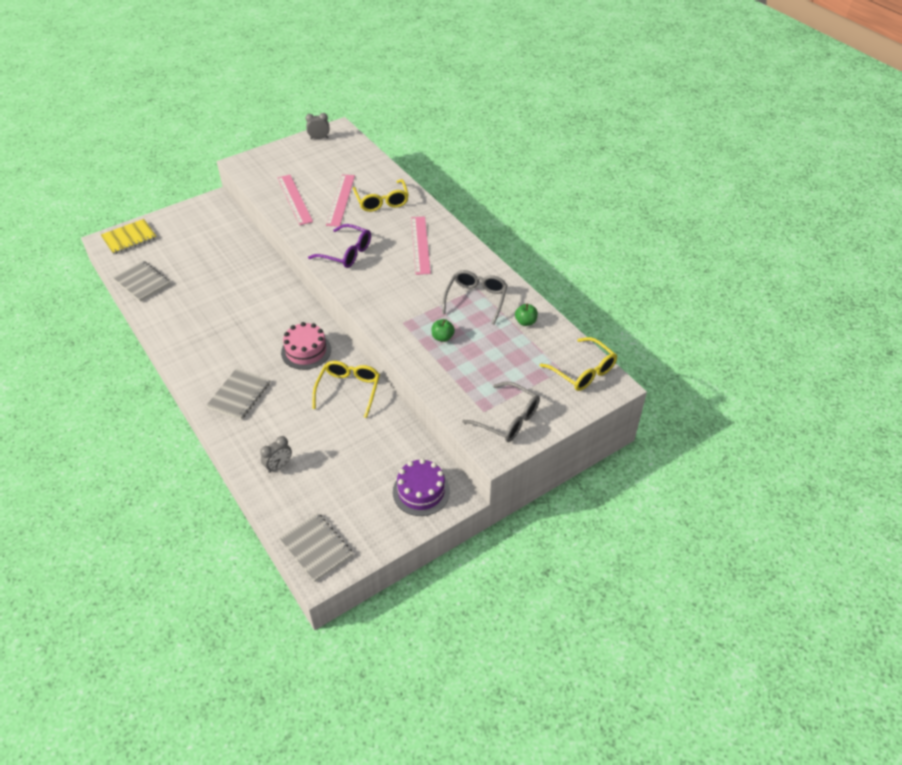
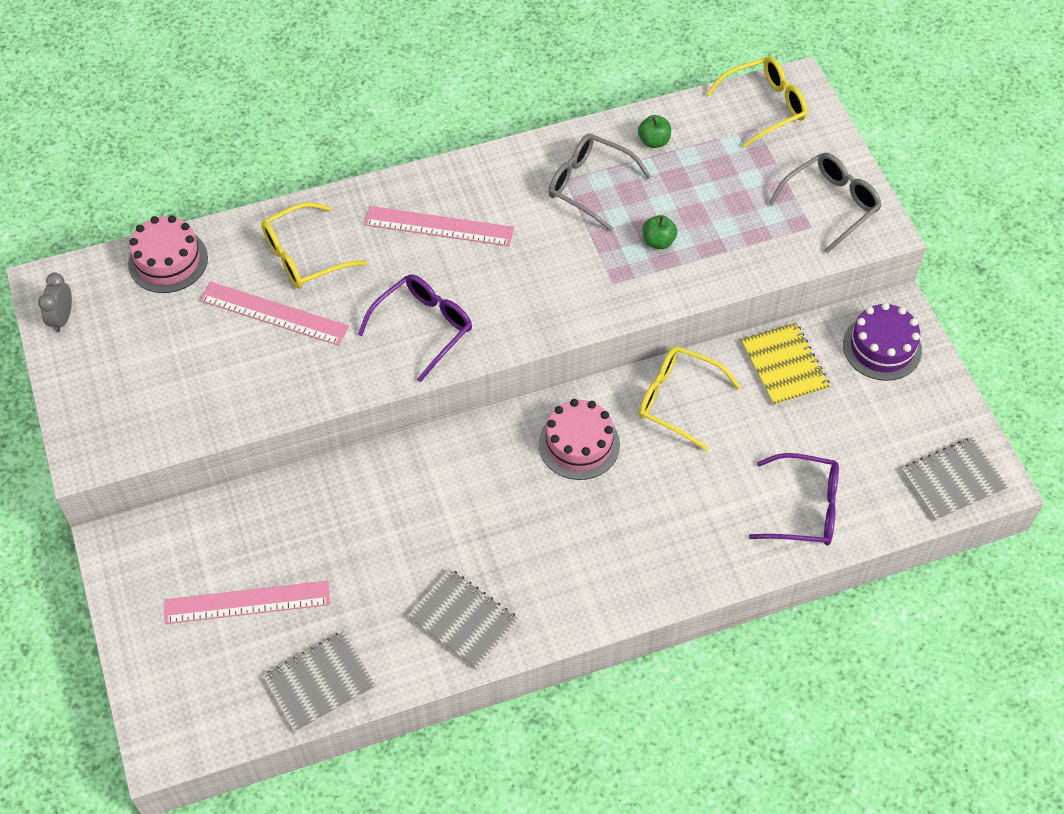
camera: 75 degrees left, 10 degrees up
yellow notebook [101,219,157,255] -> yellow notebook moved to [741,323,830,406]
grey notebook [206,368,270,420] -> grey notebook moved to [407,569,519,670]
grey clock [260,436,292,473] -> purple glasses [749,453,839,546]
pink ruler [277,175,313,225] -> pink ruler moved to [164,581,330,624]
yellow glasses [353,179,409,212] -> yellow glasses turned 150 degrees clockwise [261,202,367,289]
none -> pink cake [128,215,208,293]

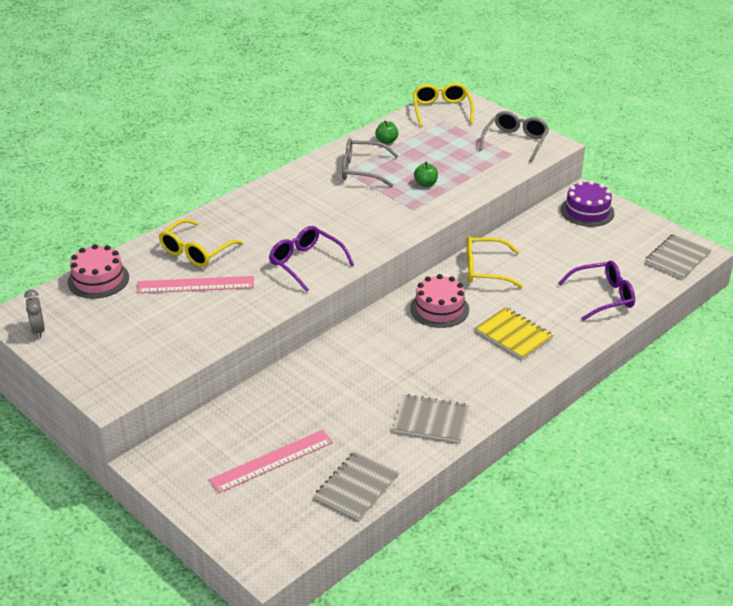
camera: 25 degrees left, 20 degrees down
purple glasses [358,274,472,382] -> purple glasses turned 60 degrees counterclockwise [269,226,354,292]
pink ruler [364,206,514,246] -> none
yellow glasses [706,57,808,148] -> yellow glasses turned 45 degrees counterclockwise [413,83,474,126]
yellow notebook [741,323,830,406] -> yellow notebook moved to [475,307,554,359]

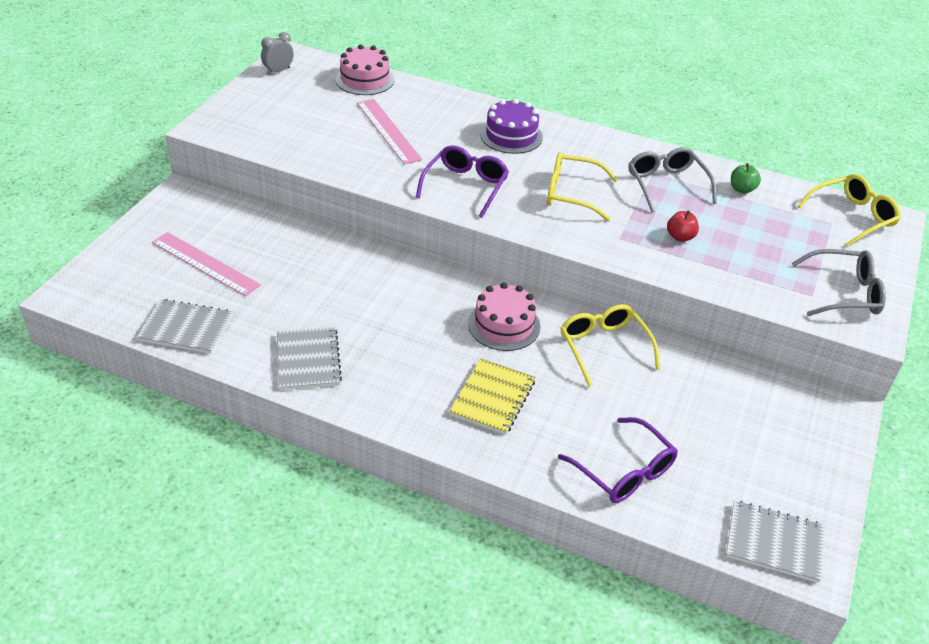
camera: 65 degrees right, 5 degrees up
yellow glasses [159,219,243,267] -> yellow glasses moved to [547,152,618,221]
green apple [414,162,438,187] -> red apple [667,210,699,242]
purple cake [561,180,614,227] -> purple cake moved to [480,99,543,154]

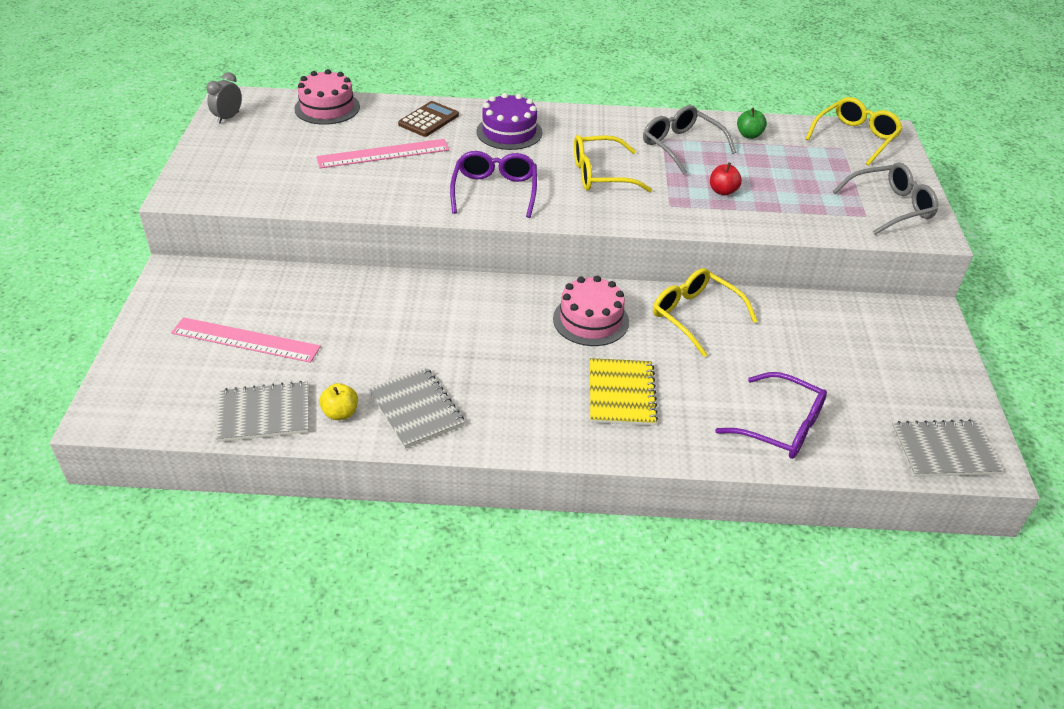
camera: 20 degrees left, 0 degrees up
pink ruler [357,99,422,165] -> pink ruler turned 60 degrees counterclockwise [316,139,449,168]
none -> yellow apple [319,383,358,420]
none -> brown calculator [398,101,459,137]

